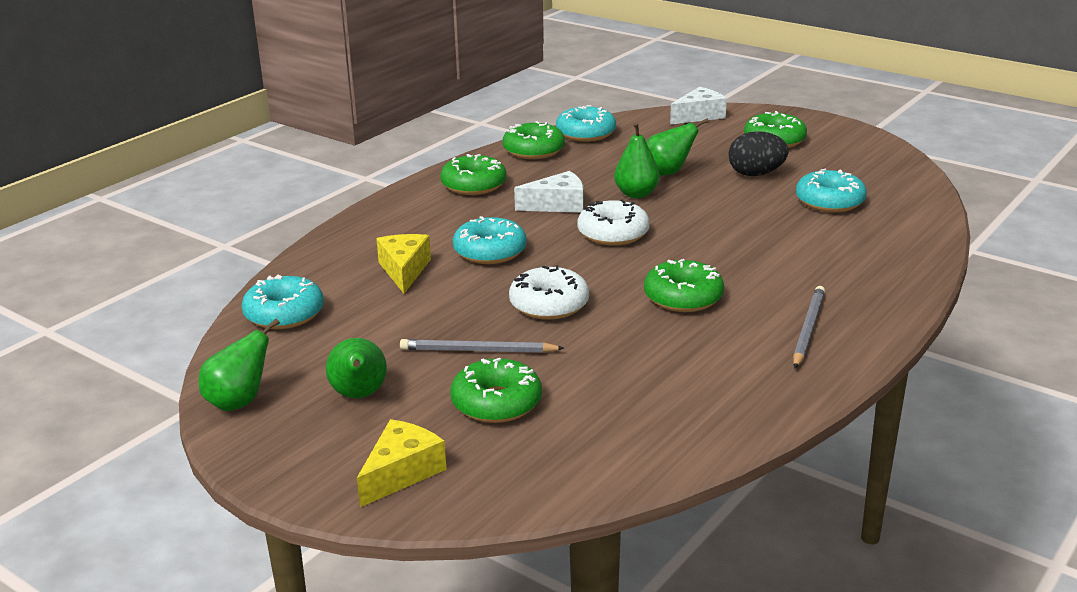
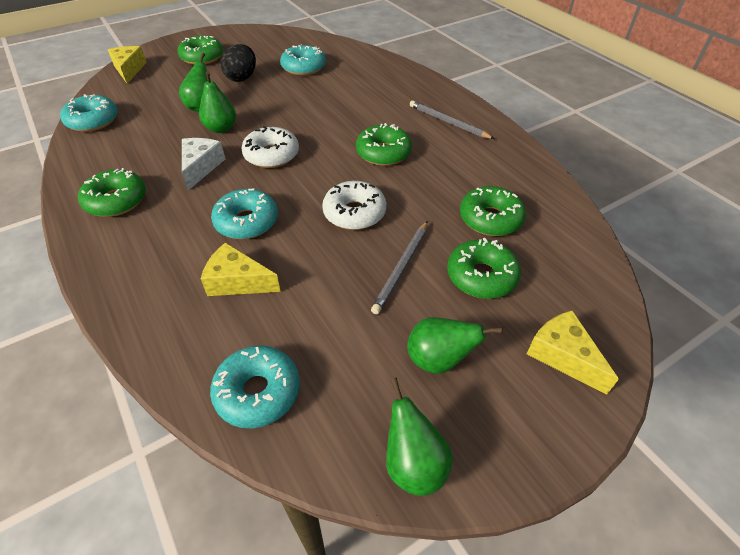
camera: 70 degrees left, 20 degrees up
green donut [503,121,565,159] -> green donut moved to [460,186,526,236]
white cheese [670,87,727,124] -> yellow cheese [108,46,147,84]

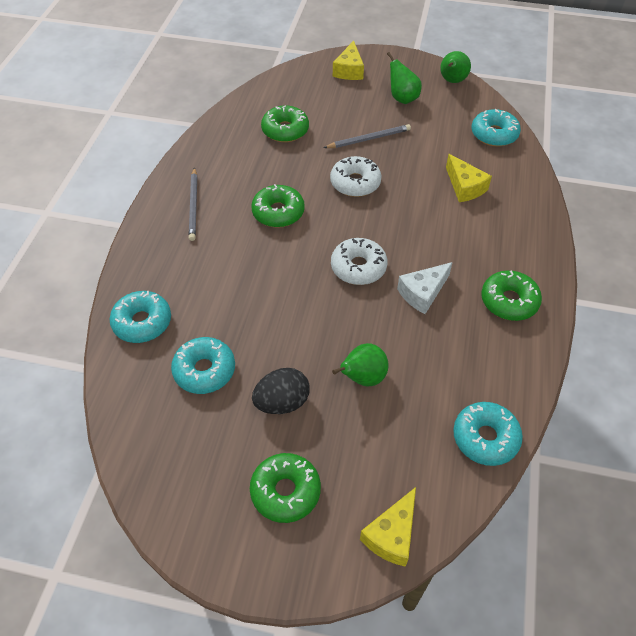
camera: 135 degrees left, 5 degrees up
green pear [199,71,236,133] -> none
turquoise donut [211,189,278,239] -> turquoise donut moved to [110,291,171,343]
green donut [447,238,521,299] -> none

